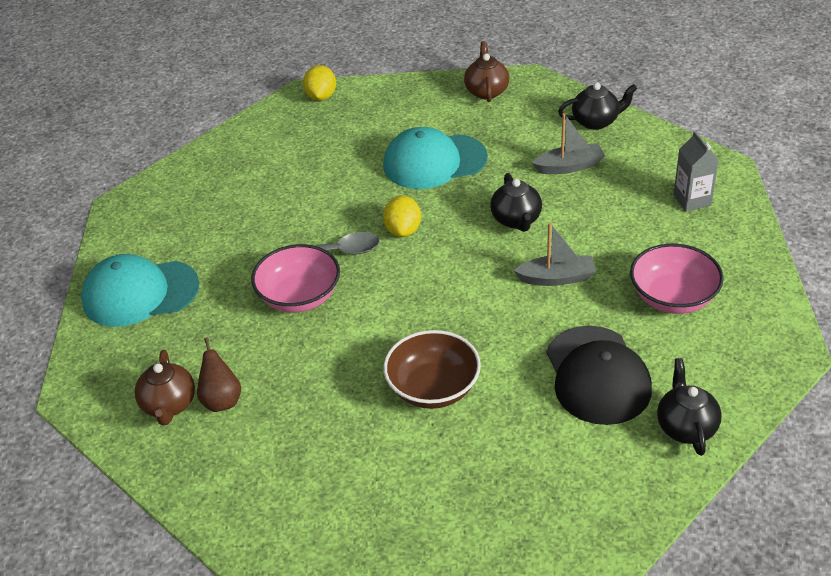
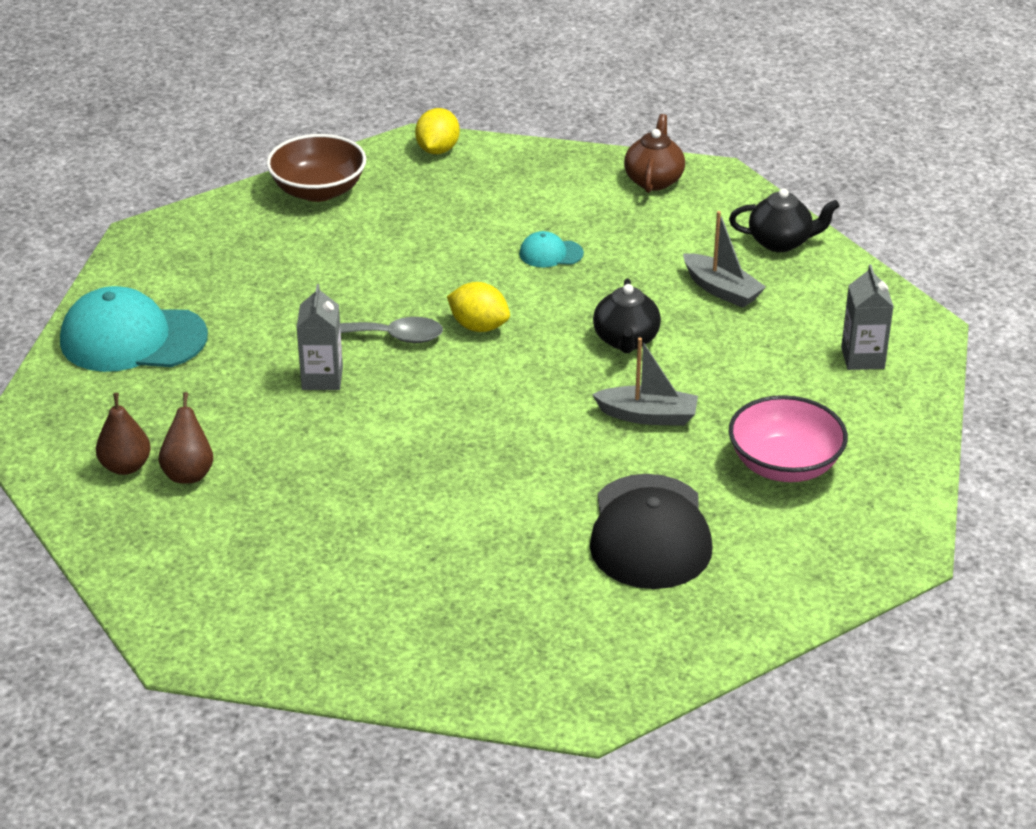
camera: 10 degrees right, 5 degrees down
brown teapot [135,350,195,426] -> brown pear [96,393,151,475]
pink bowl [251,244,340,313] -> grey carton [296,284,343,390]
turquoise cap [383,127,488,189] -> turquoise cap [519,231,584,268], size x0.46
yellow lemon [383,196,421,237] -> yellow lemon turned 75 degrees counterclockwise [447,282,510,332]
brown bowl [383,330,481,409] -> brown bowl moved to [266,134,366,202]
grey boat [532,113,605,174] -> grey boat turned 45 degrees clockwise [683,211,766,308]
black teapot [657,358,722,456] -> none

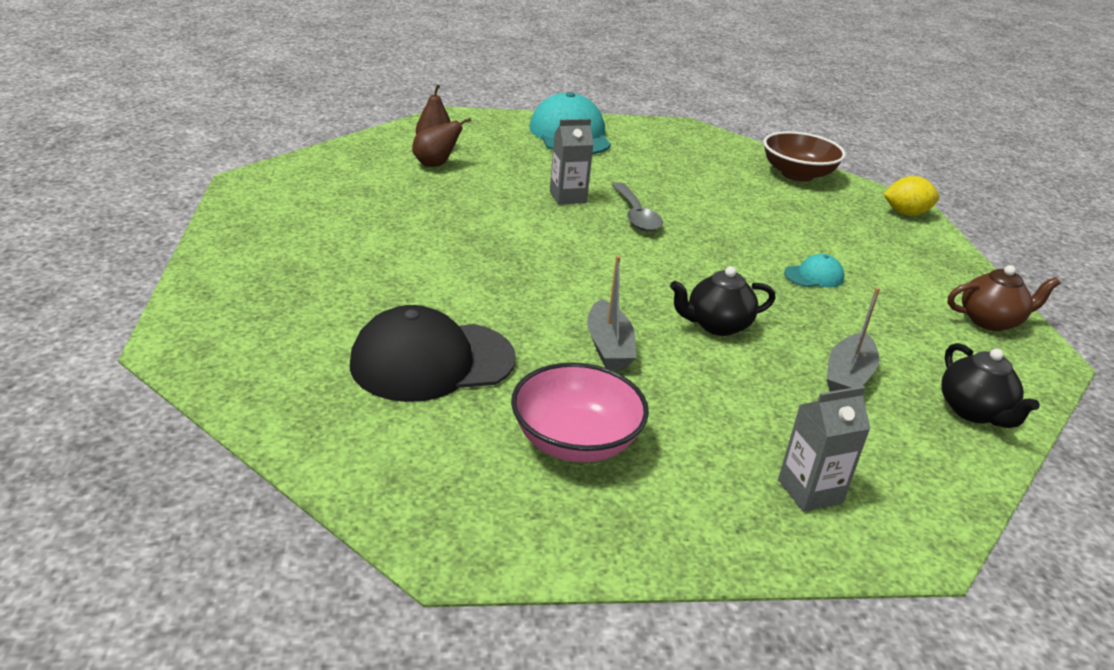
camera: 70 degrees right, 5 degrees down
yellow lemon [447,282,510,332] -> none
turquoise cap [519,231,584,268] -> turquoise cap turned 90 degrees clockwise [784,254,844,287]

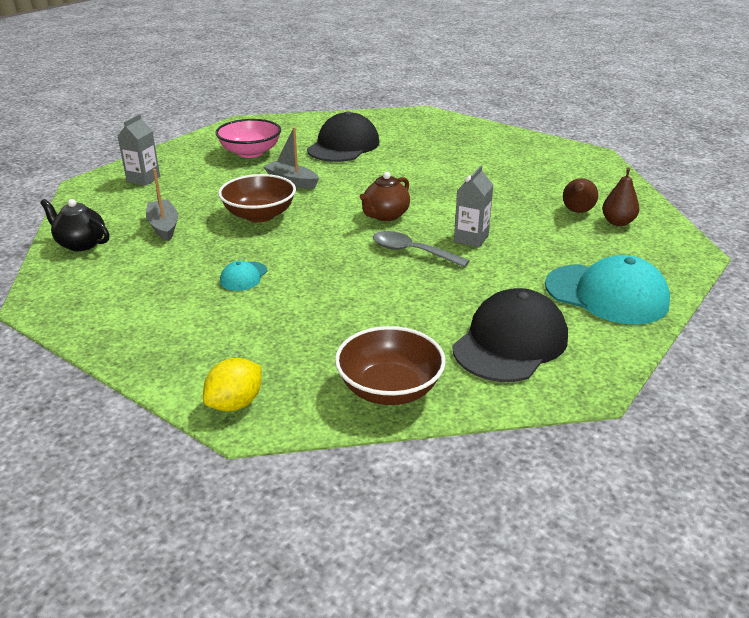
camera: 135 degrees right, 0 degrees up
black teapot [670,266,775,336] -> brown bowl [218,174,296,222]
brown teapot [948,265,1060,331] -> brown teapot moved to [360,172,410,221]
none -> black cap [452,288,568,382]

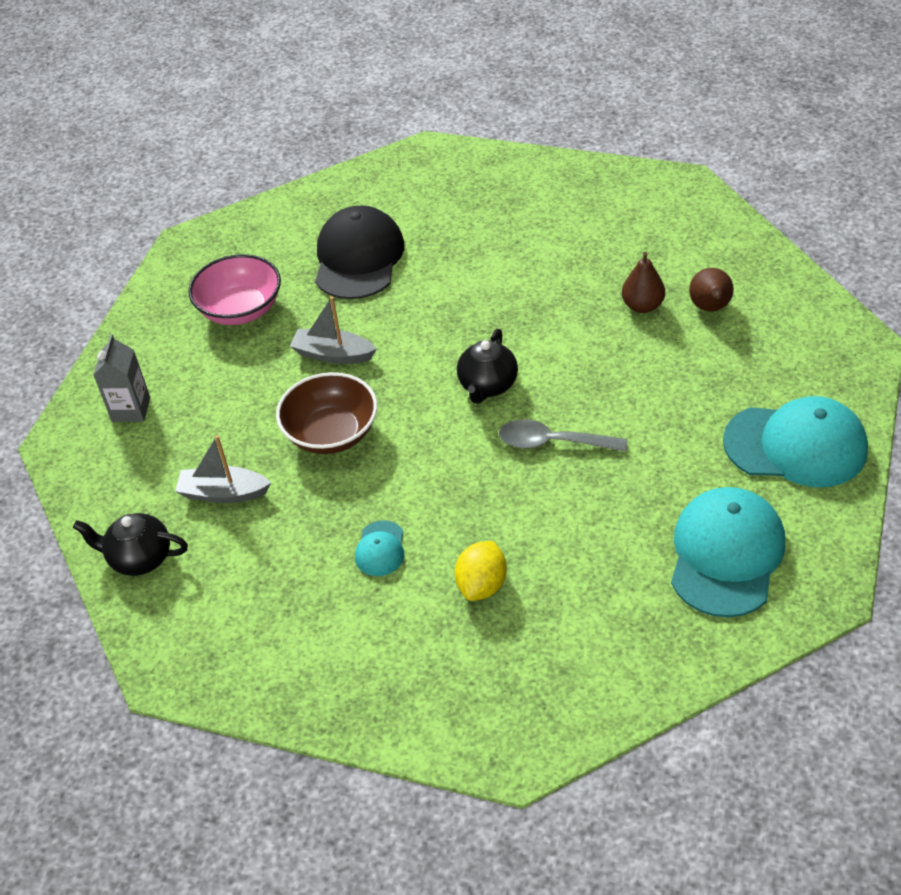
camera: 15 degrees left, 15 degrees up
grey boat [146,169,178,241] -> grey boat turned 45 degrees counterclockwise [175,435,271,503]
yellow lemon [203,358,262,412] -> yellow lemon moved to [455,541,507,601]
brown bowl [335,326,446,405] -> none
brown teapot [360,172,410,221] -> black teapot [457,329,518,404]
black cap [452,288,568,382] -> turquoise cap [671,487,785,618]
grey carton [454,165,493,247] -> none
brown pear [602,168,639,226] -> brown pear moved to [622,252,665,313]

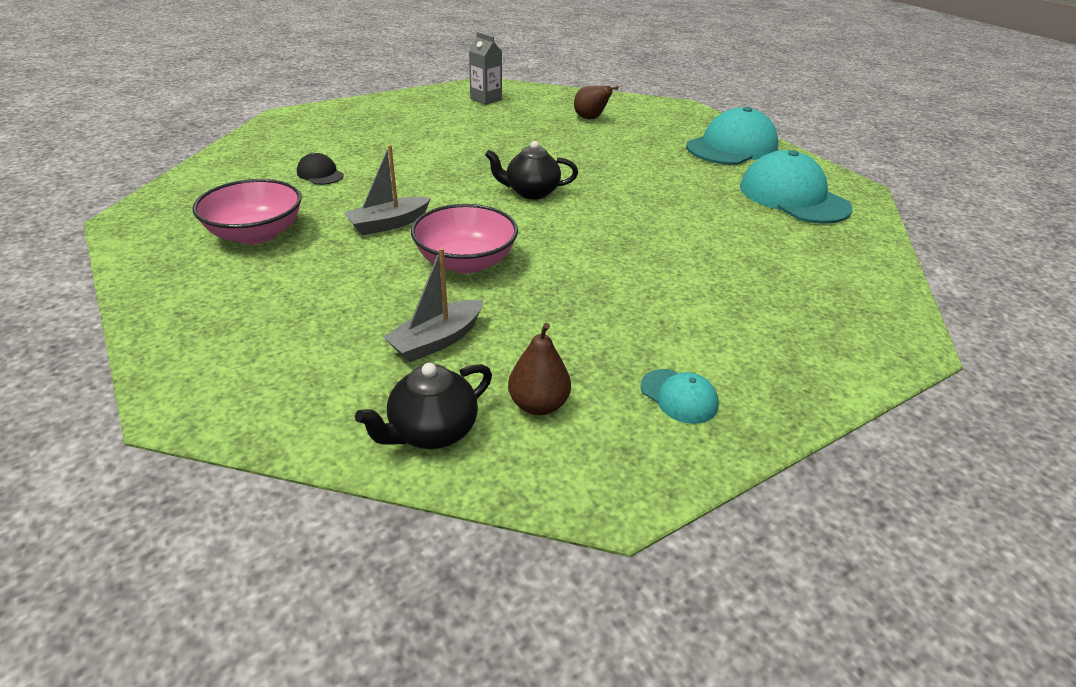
camera: 55 degrees left, 10 degrees down
grey carton [93,334,150,422] -> grey carton moved to [469,32,502,105]
brown bowl [276,372,377,454] -> pink bowl [411,204,518,273]
black cap [315,205,404,299] -> black cap [297,153,344,185], size x0.46
turquoise cap [355,520,404,576] -> turquoise cap moved to [641,369,719,424]
yellow lemon [455,541,507,601] -> none
black teapot [457,329,518,404] -> black teapot turned 120 degrees clockwise [485,141,578,200]
grey spoon [499,419,627,452] -> none
brown pear [622,252,665,313] -> brown pear moved to [508,323,571,415]

